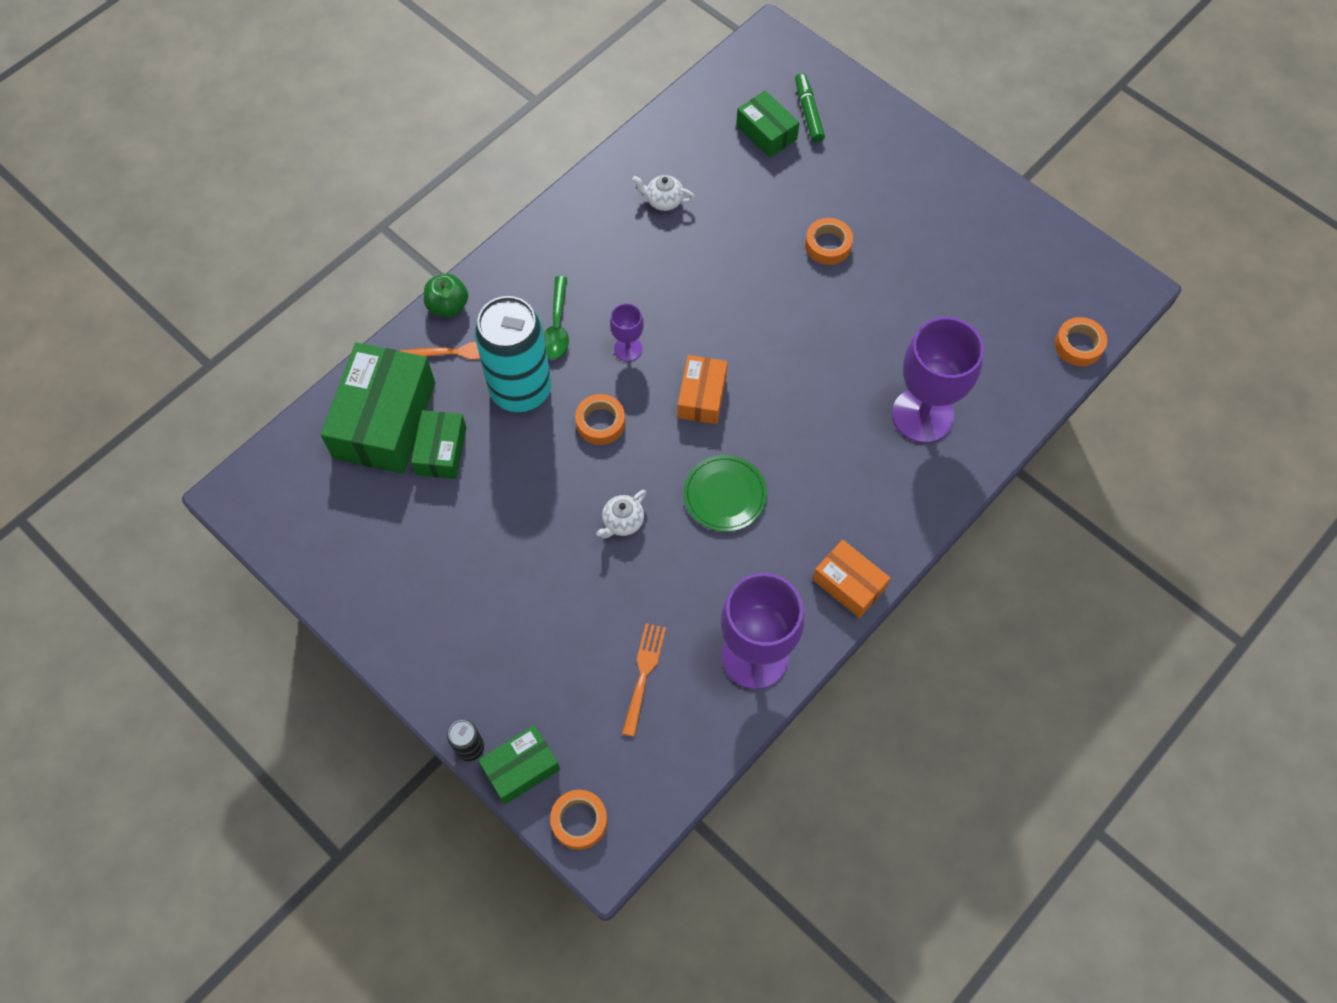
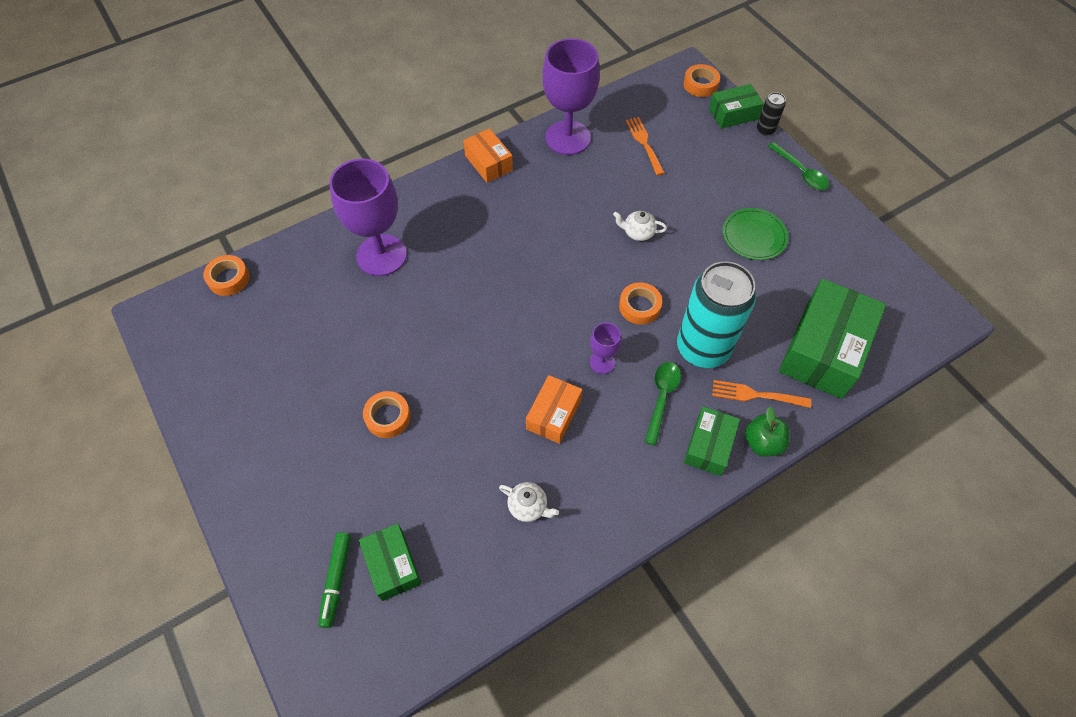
camera: 165 degrees left, 5 degrees down
green box [411,410,466,479] -> green box moved to [684,406,740,476]
white teapot [596,490,646,538] -> white teapot turned 135 degrees counterclockwise [613,211,667,241]
orange fork [622,623,666,737] -> orange fork turned 135 degrees clockwise [626,117,664,176]
orange box [678,355,728,424] -> orange box moved to [526,375,582,444]
green plate [684,455,767,532] -> green plate moved to [722,208,788,260]
none -> green spoon [768,142,829,190]

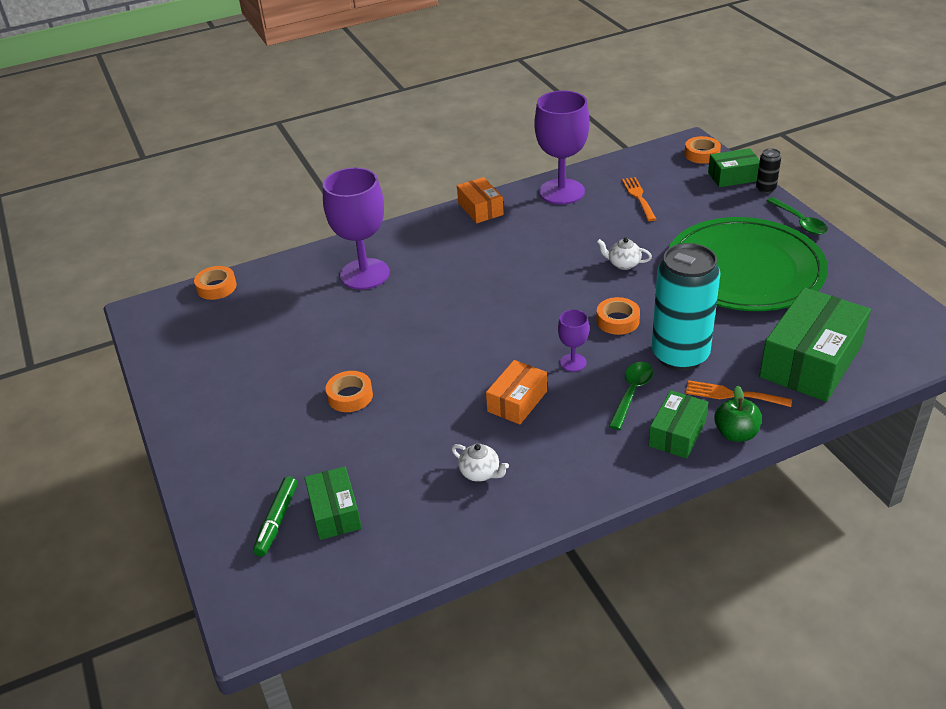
camera: 10 degrees right, 20 degrees down
green plate [722,208,788,260] -> green plate [668,217,828,311], size x2.32

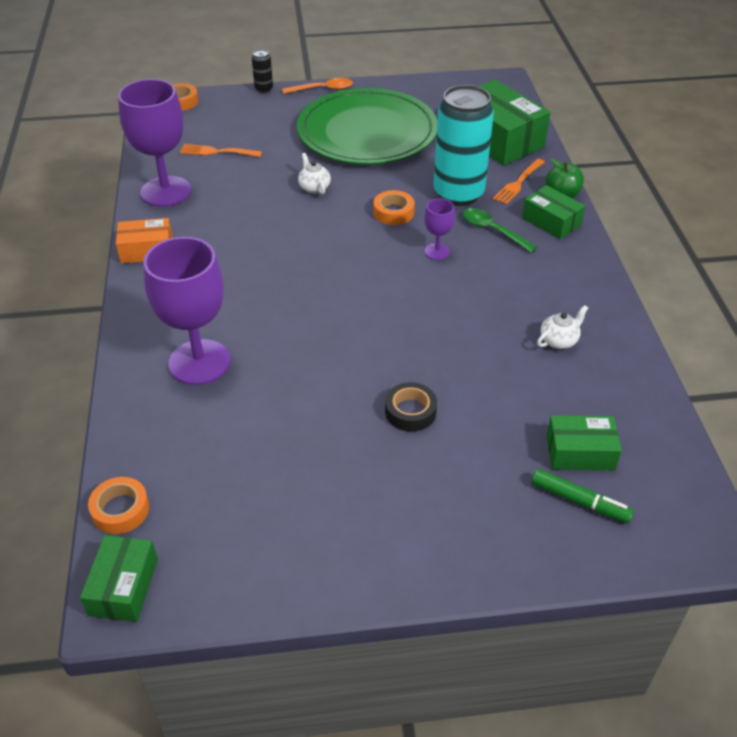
camera: 75 degrees left, 5 degrees up
orange tape [325,371,373,412] -> black tape [385,382,437,432]
orange box [486,360,547,424] -> none
white teapot [597,237,652,270] -> white teapot turned 120 degrees clockwise [298,153,331,195]
green box [708,148,760,187] -> green box moved to [80,535,158,622]
green spoon [766,197,828,235] -> orange spoon [282,78,353,94]

